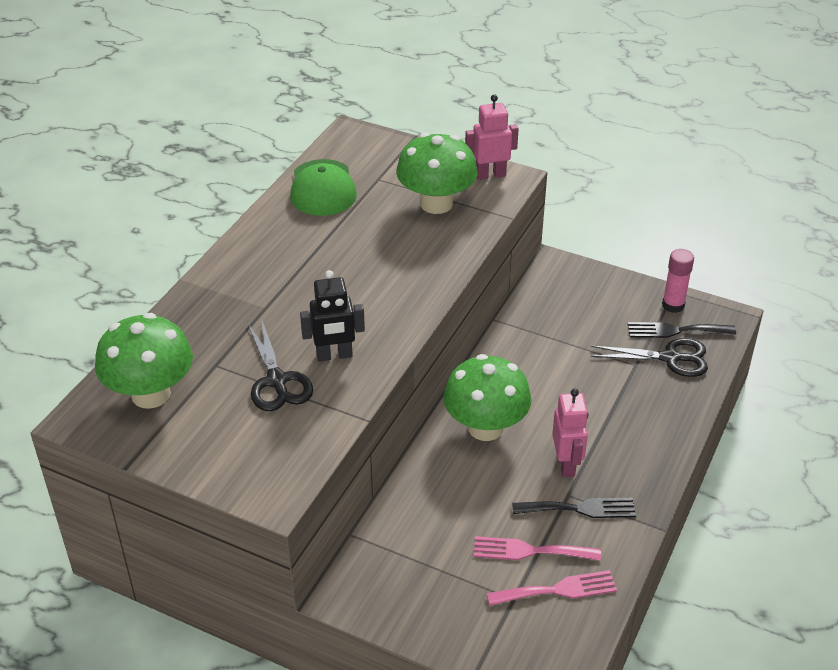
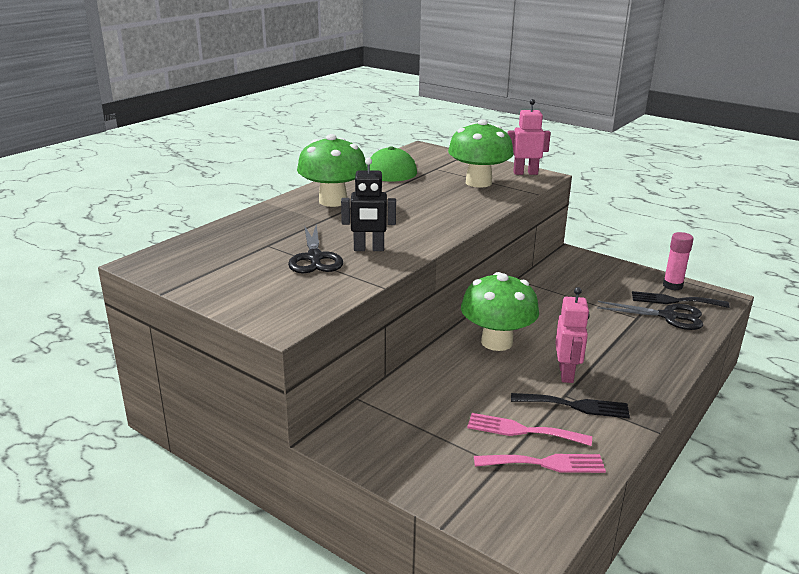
camera: 10 degrees right, 15 degrees down
green mushroom [95,313,193,409] -> green mushroom moved to [297,134,367,207]

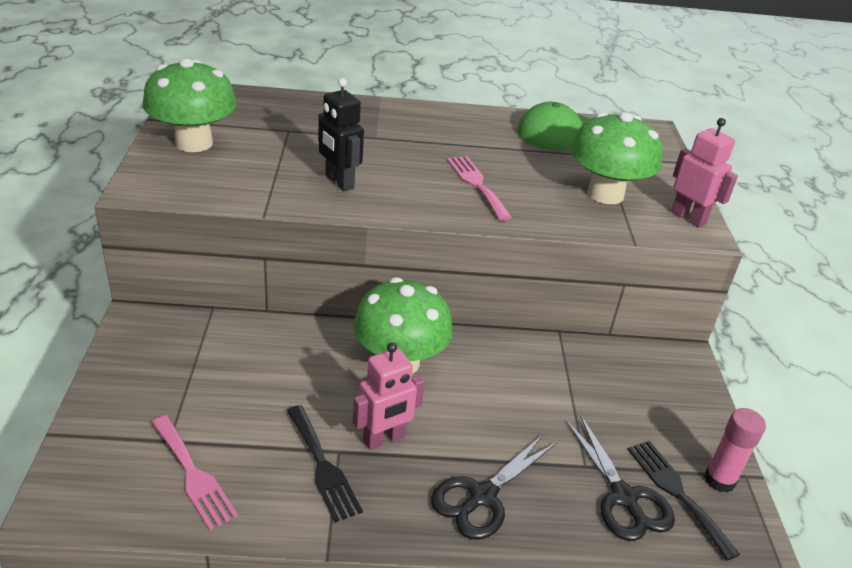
camera: 50 degrees right, 10 degrees up
black scissors [288,224,343,273] -> black scissors moved to [431,434,557,540]
green mushroom [297,134,367,207] -> green mushroom moved to [143,58,237,152]
pink fork [467,413,592,446] -> pink fork moved to [447,156,512,221]

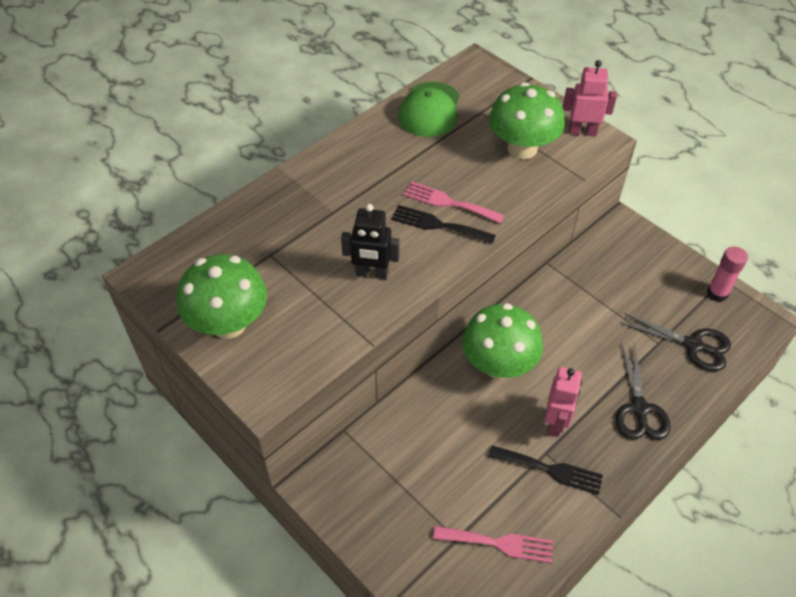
camera: 40 degrees left, 15 degrees up
black fork [627,441,740,561] -> black fork moved to [391,205,496,244]

